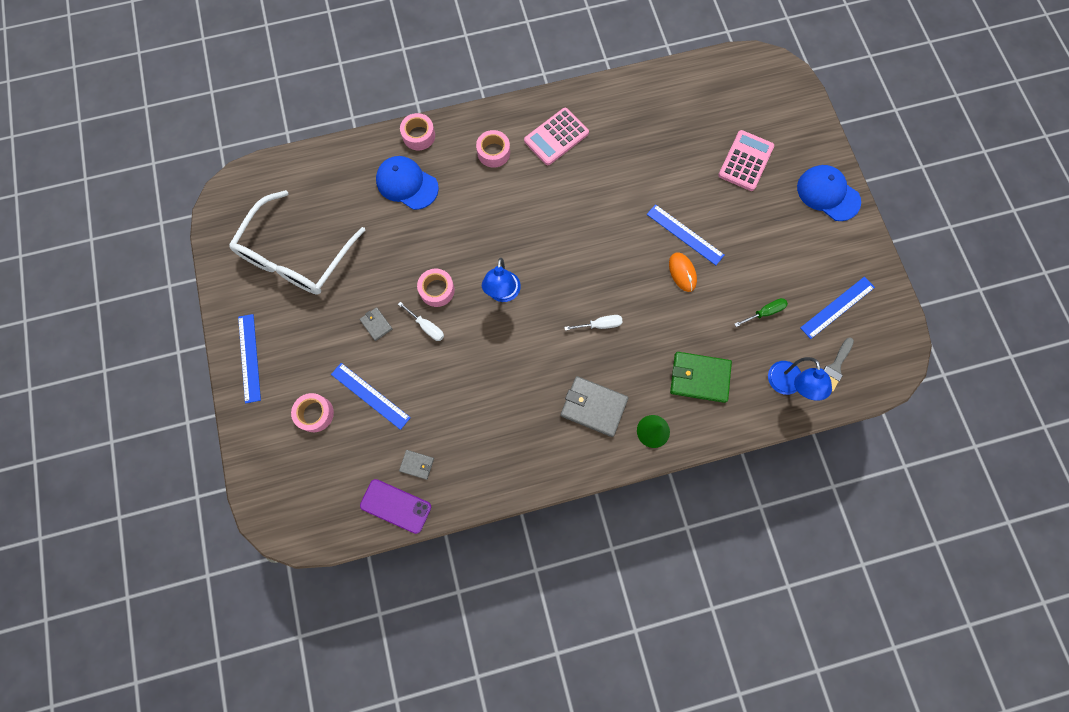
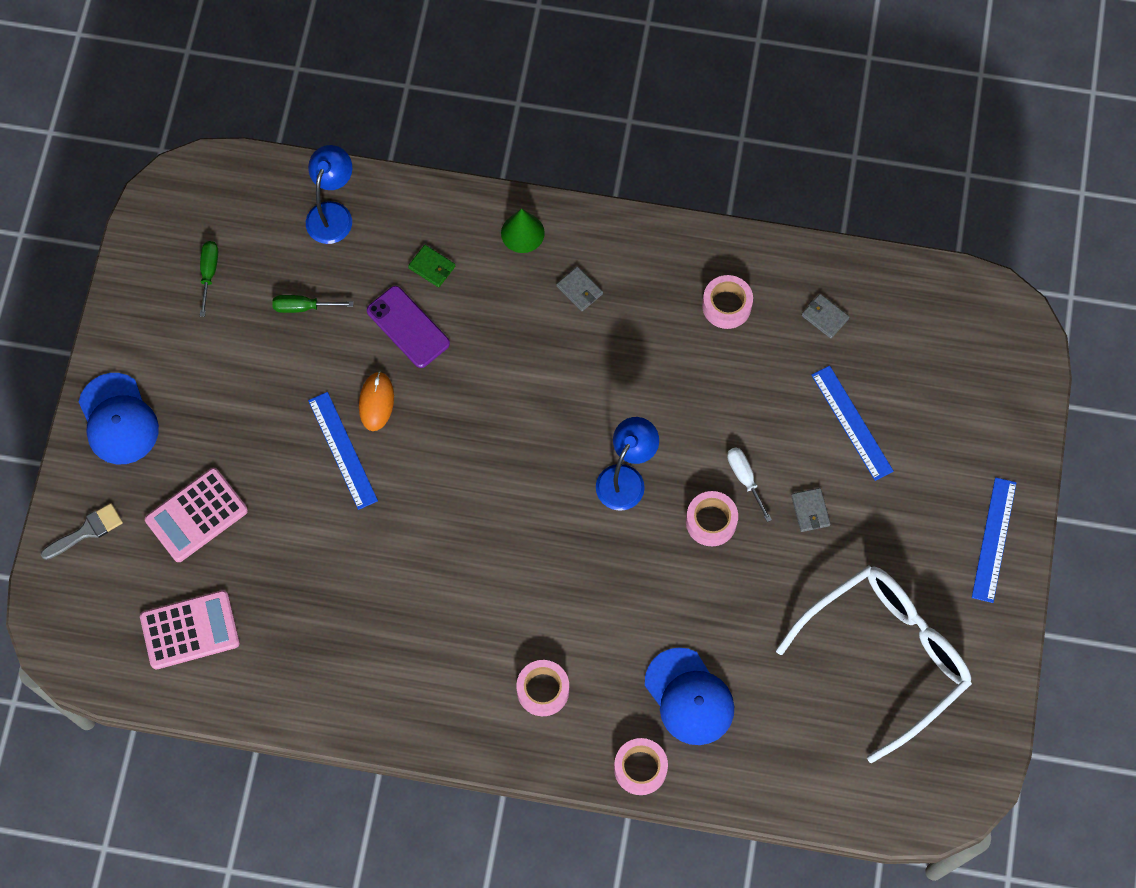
camera: 155 degrees left, 5 degrees down
pink tape [291,393,334,432] -> pink tape moved to [702,275,753,329]
purple phone [360,479,431,534] -> purple phone moved to [367,286,450,368]
pink calculator [524,108,589,165] -> pink calculator moved to [140,590,240,669]
grey wallet [560,376,629,437] -> grey wallet [556,266,603,311], size x0.51
white screwdriver [564,315,623,331] -> none
green wallet [670,352,732,403] -> green wallet [408,245,456,288], size x0.51
blue ruler [800,276,875,339] -> green screwdriver [200,241,218,317]
grey brush [823,337,854,392] -> grey brush moved to [41,503,123,560]

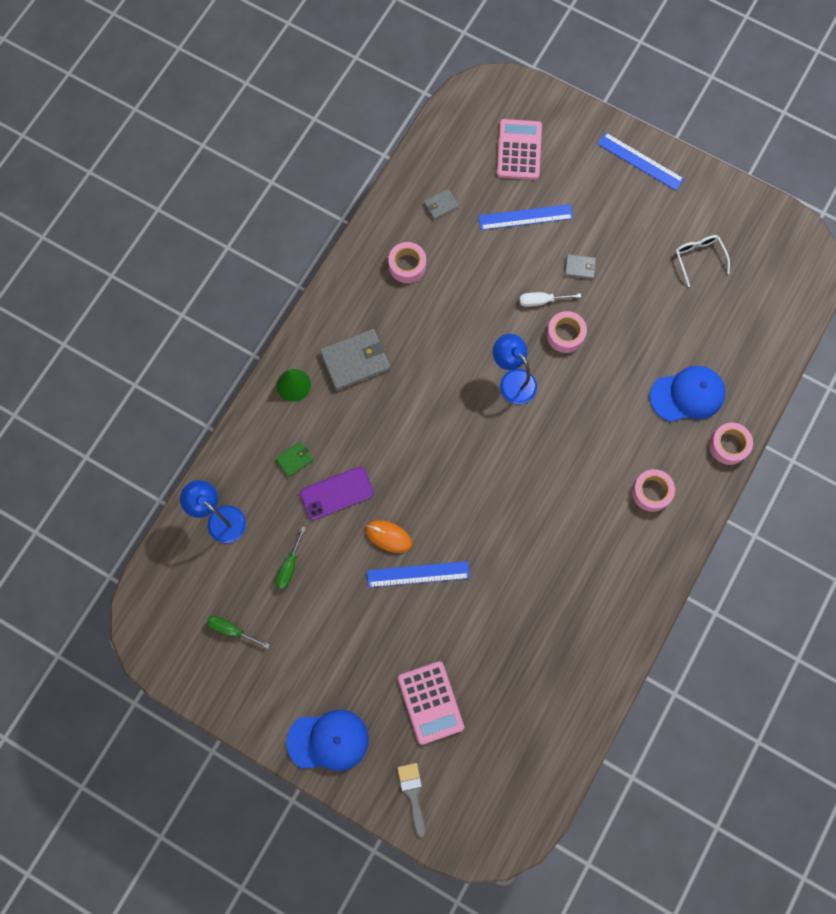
camera: 70 degrees left, 5 degrees up
pink calculator [140,590,240,669] -> pink calculator moved to [497,119,542,180]
grey wallet [556,266,603,311] -> grey wallet [320,329,391,391], size x1.97
white glasses [776,565,972,763] -> white glasses [675,235,730,287], size x0.43

